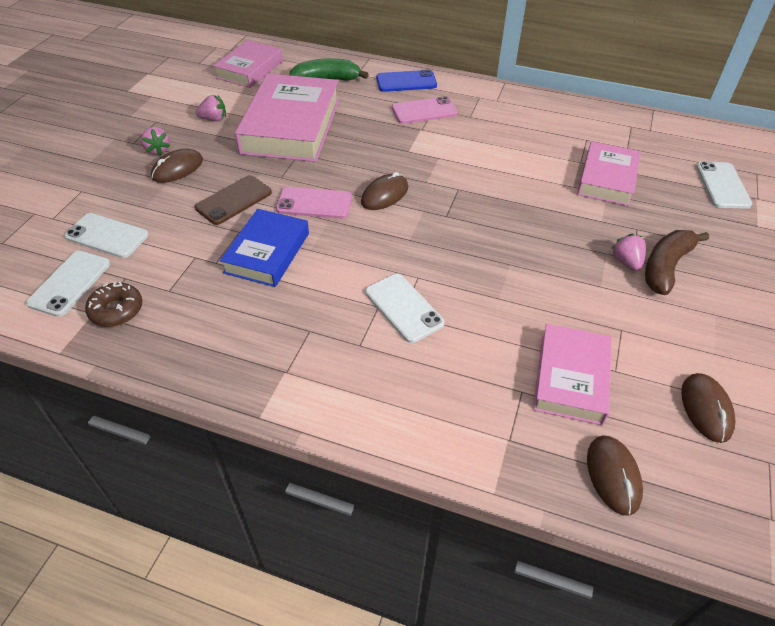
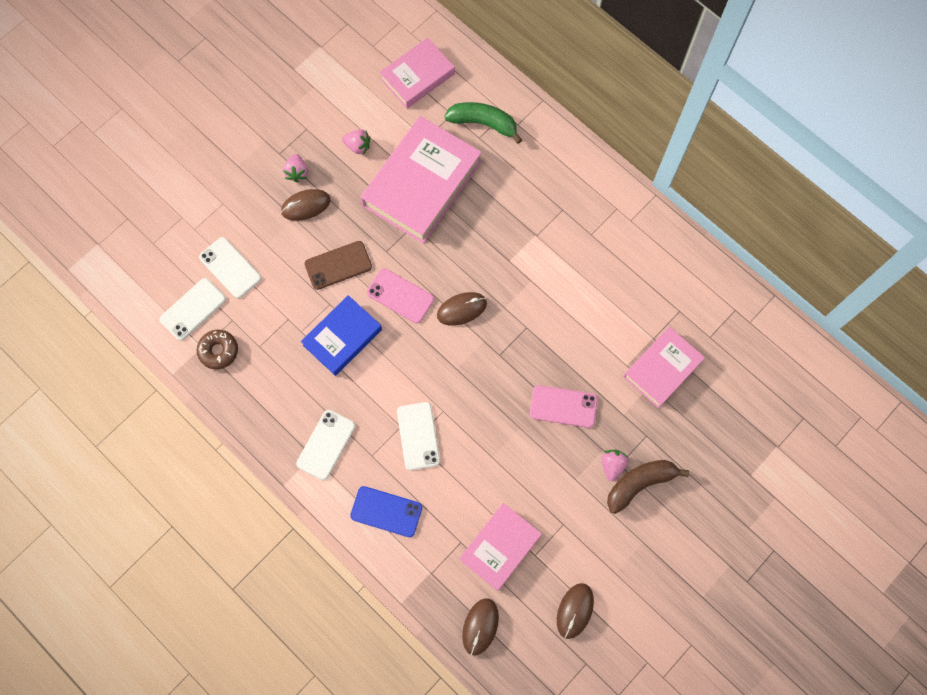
camera: 25 degrees right, 25 degrees up
blue phone [376,70,437,92] -> blue phone moved to [350,486,422,537]
pink phone [392,96,458,124] -> pink phone moved to [530,385,598,428]
white phone [696,161,752,209] -> white phone moved to [296,410,355,480]

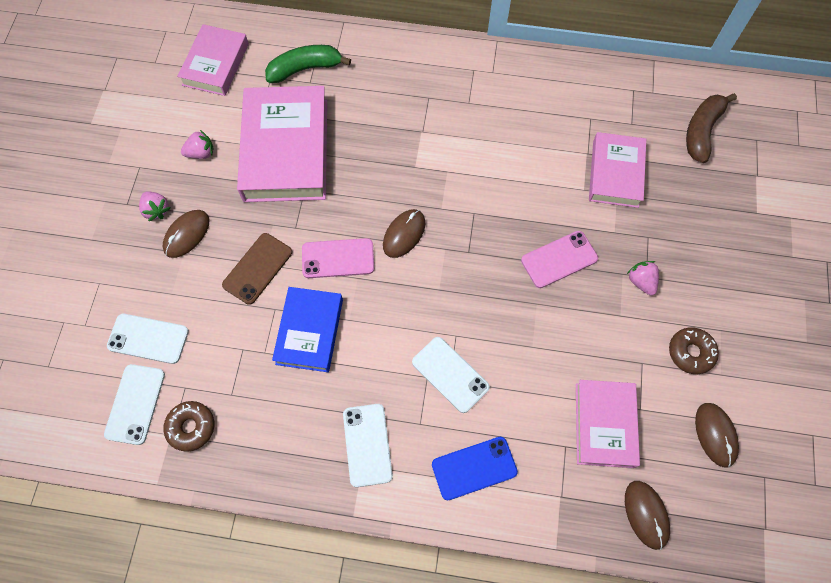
camera: 35 degrees left, 5 degrees down
brown banana [607,460,689,514] -> brown banana moved to [686,93,737,163]
none -> brown donut [669,327,719,374]

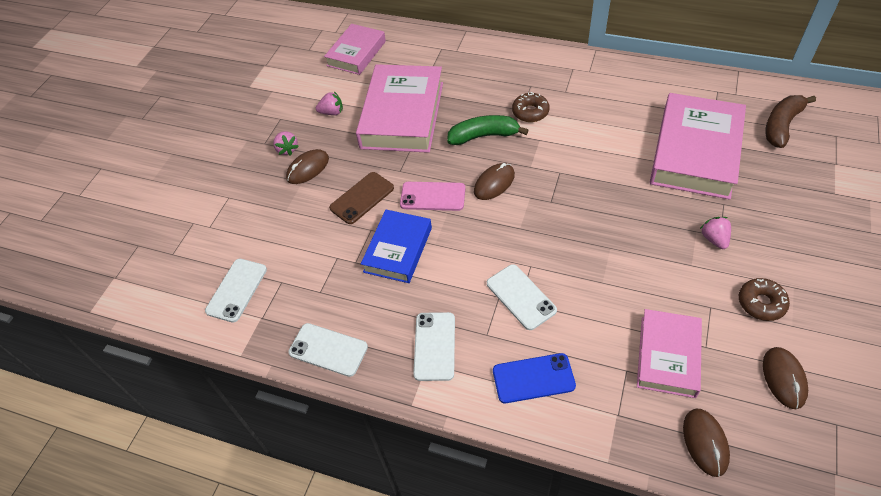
camera: 15 degrees right, 15 degrees down
white phone [107,314,189,364] -> white phone moved to [288,323,368,377]
brown donut [163,401,214,452] -> brown donut moved to [512,92,550,122]
green banana [265,45,351,83] -> green banana moved to [447,115,529,145]
pink phone [521,231,598,288] -> none
pink book [589,132,646,208] -> pink book [650,93,746,200], size x1.65

